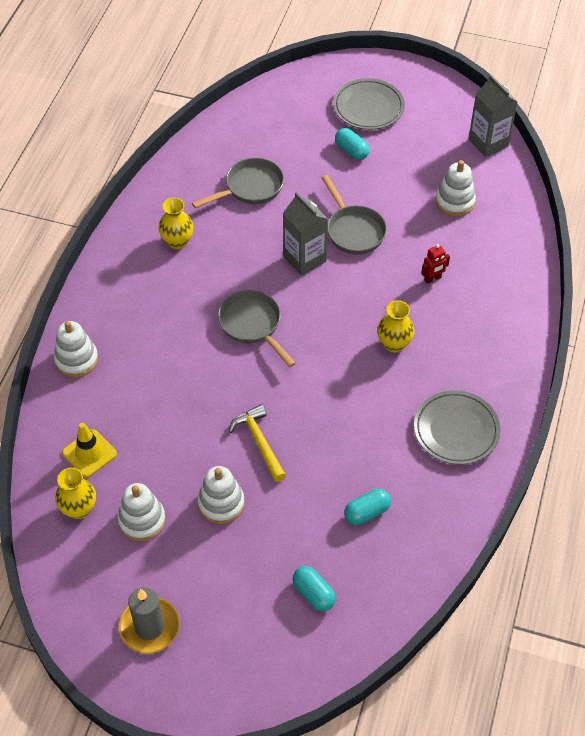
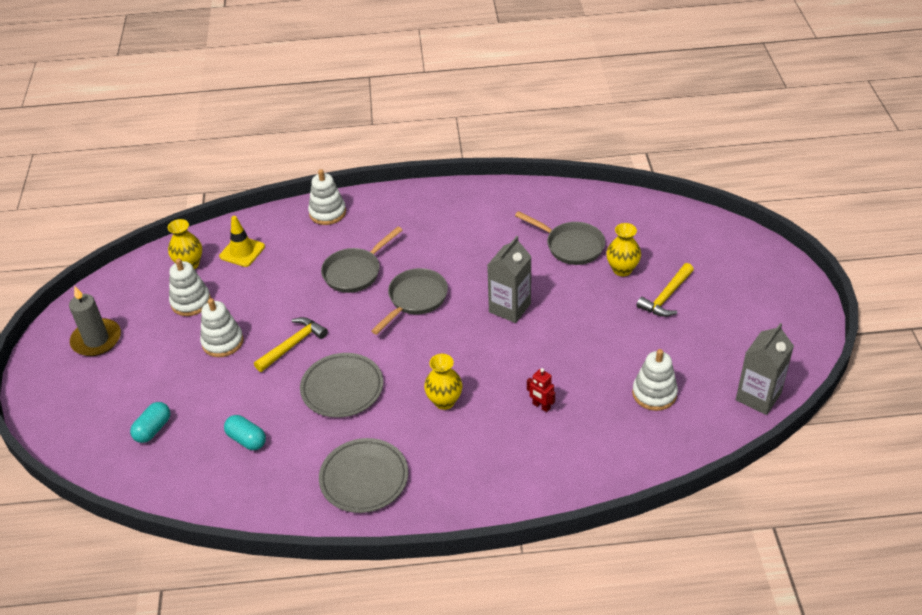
camera: 70 degrees right, 10 degrees down
yellow vase [158,197,194,249] -> yellow vase moved to [606,223,641,276]
grey pan [322,175,387,254] -> grey pan moved to [321,227,402,293]
grey plate [333,78,405,130] -> grey plate moved to [300,353,383,418]
turquoise capsule [335,128,370,160] -> yellow hammer [636,263,694,317]

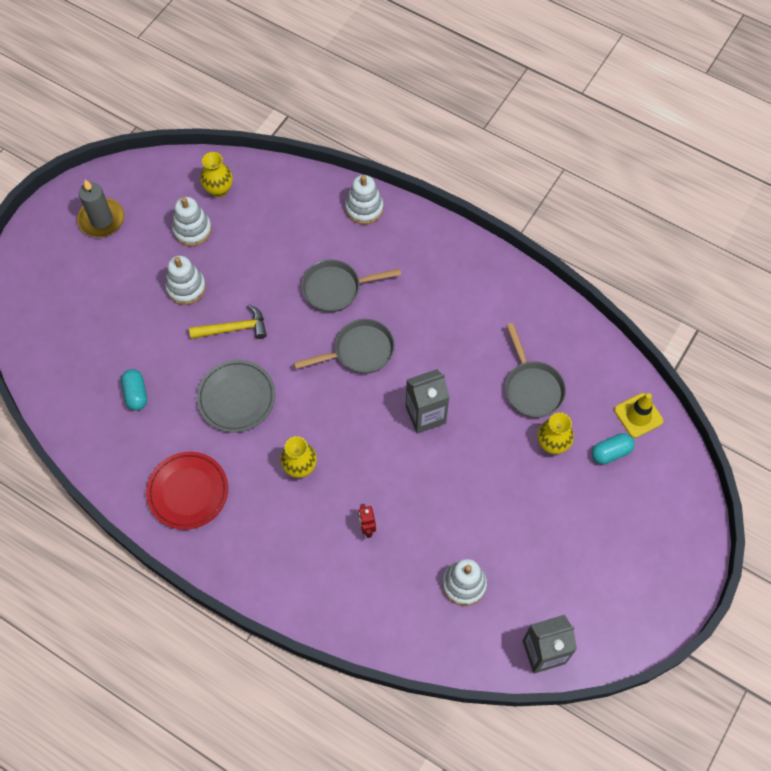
camera: 35 degrees right, 20 degrees up
turquoise capsule [130,402,170,443] -> turquoise capsule moved to [592,433,635,464]
yellow traffic cone [219,216,265,267] -> yellow traffic cone moved to [614,393,664,438]
grey plate [319,438,408,513] -> red plate [146,452,228,530]
yellow hammer [636,263,694,317] -> none

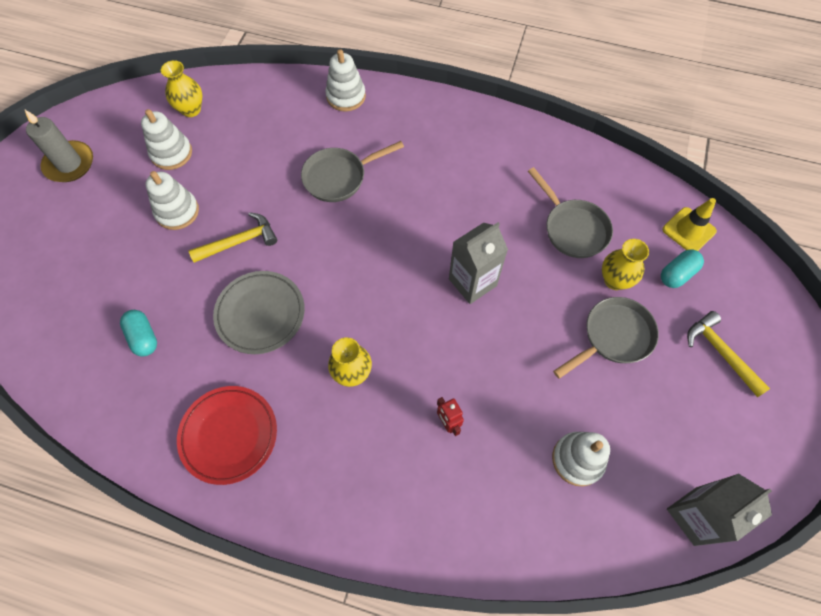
camera: 15 degrees left, 0 degrees up
grey pan [294,319,395,374] -> grey pan moved to [553,297,659,379]
none -> yellow hammer [687,311,770,397]

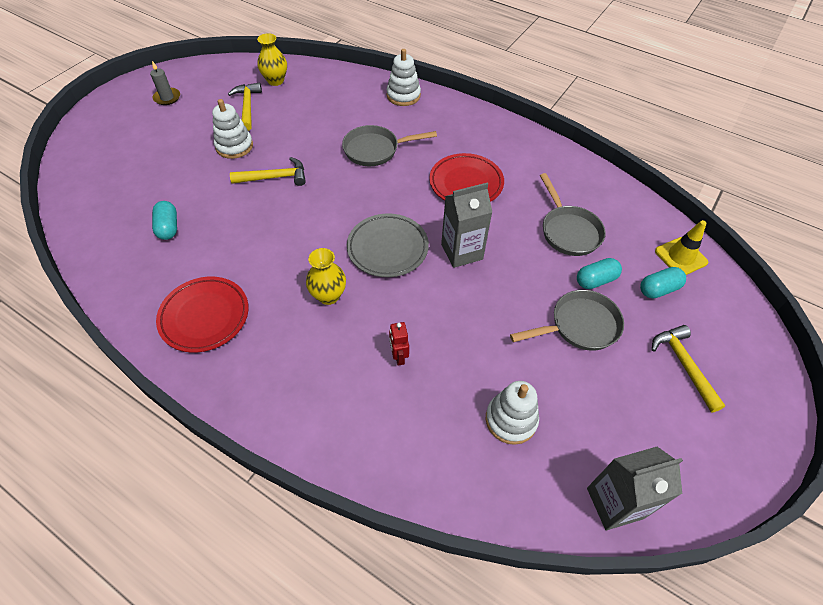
camera: 15 degrees right, 10 degrees down
grey candle [25,110,93,182] -> grey candle [150,61,180,105], size x0.64
white stacking toy [141,109,192,170] -> yellow hammer [228,83,262,131]
grey plate [213,271,305,354] -> grey plate moved to [347,213,429,277]
yellow vase [602,239,649,290] -> turquoise capsule [577,258,622,289]
none -> red plate [429,153,504,202]

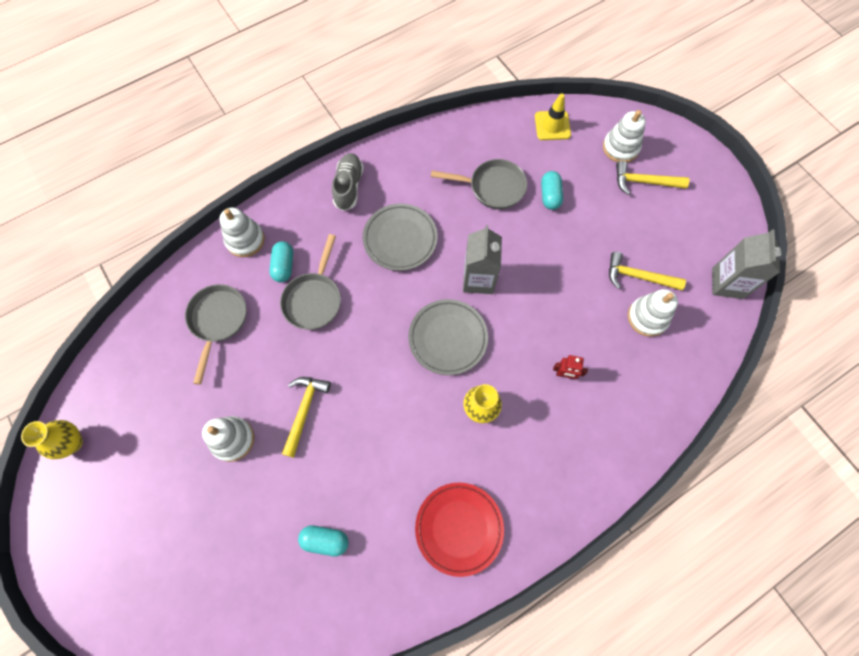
camera: 65 degrees left, 15 degrees up
grey candle [150,61,180,105] -> none
yellow hammer [228,83,262,131] -> yellow hammer moved to [609,252,686,290]
yellow vase [257,33,287,86] -> yellow vase moved to [21,420,83,459]
red plate [429,153,504,202] -> grey plate [363,204,437,271]
grey pan [510,290,624,351] -> grey pan moved to [185,284,247,385]
turquoise capsule [640,267,686,299] -> turquoise capsule moved to [269,241,293,282]
none -> grey shoe [332,153,364,211]
none -> white stacking toy [603,110,646,163]

